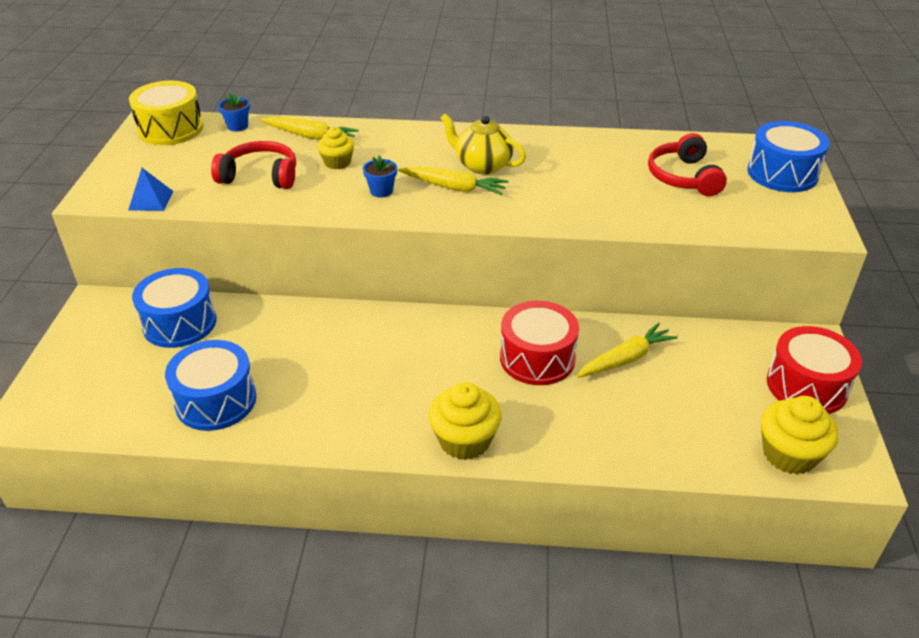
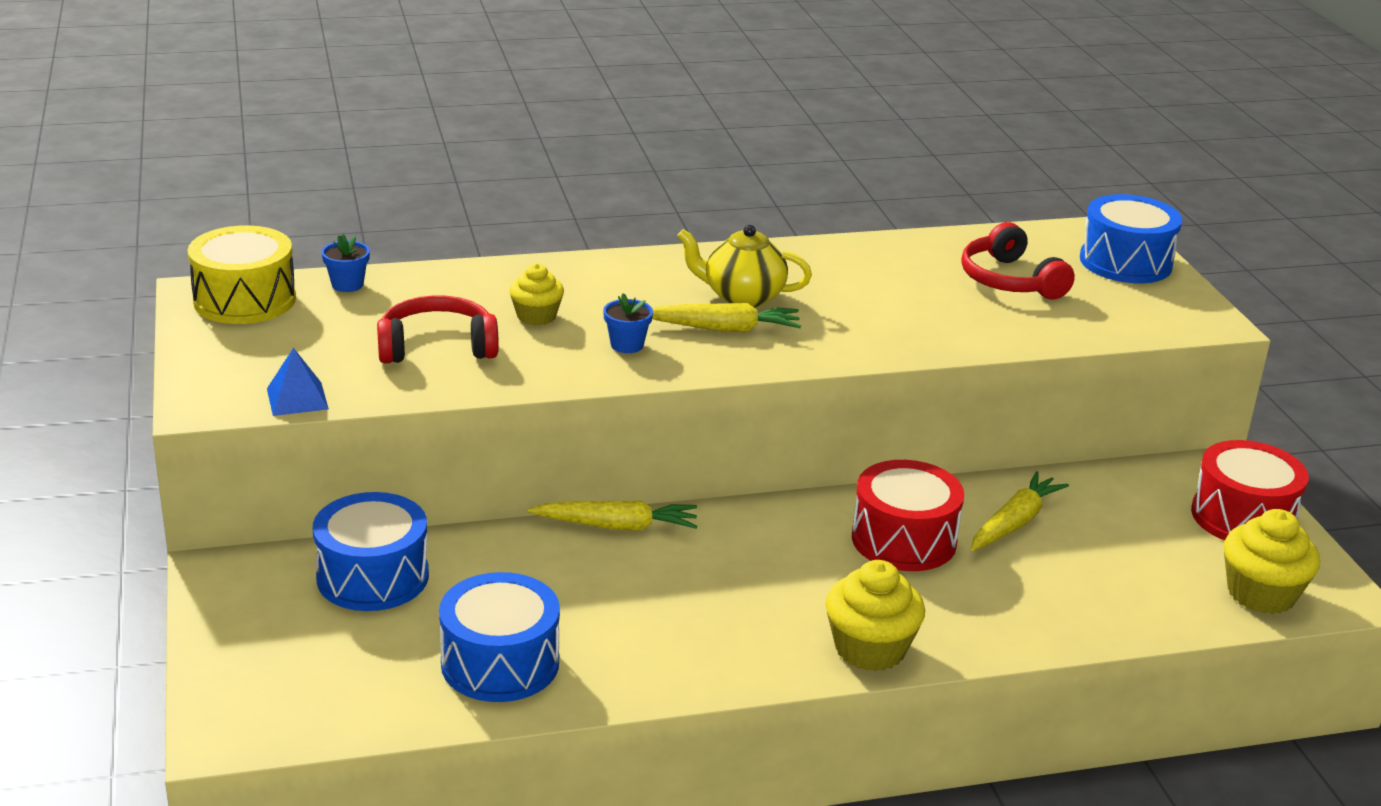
camera: 20 degrees left, 10 degrees down
yellow carrot [261,117,359,140] -> yellow carrot moved to [528,501,697,531]

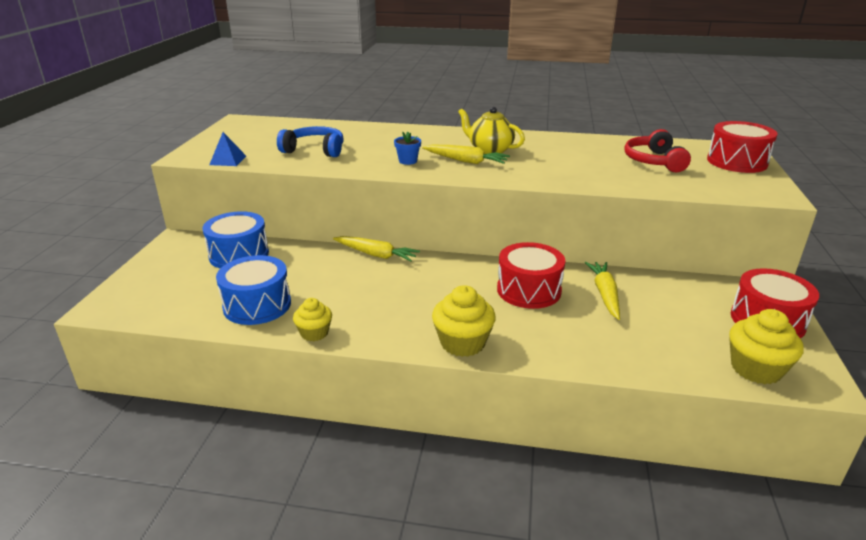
camera: 25 degrees right, 0 degrees up
yellow drum [188,225,296,324] -> none
blue flower pot [321,234,370,292] -> none
red headphones [377,295,499,363] -> blue headphones [277,126,344,157]
yellow cupcake [509,264,564,325] -> yellow cupcake moved to [293,298,332,341]
yellow carrot [971,471,1069,551] -> yellow carrot turned 60 degrees counterclockwise [585,262,620,320]
blue drum [1080,194,1182,283] -> red drum [707,121,778,173]

